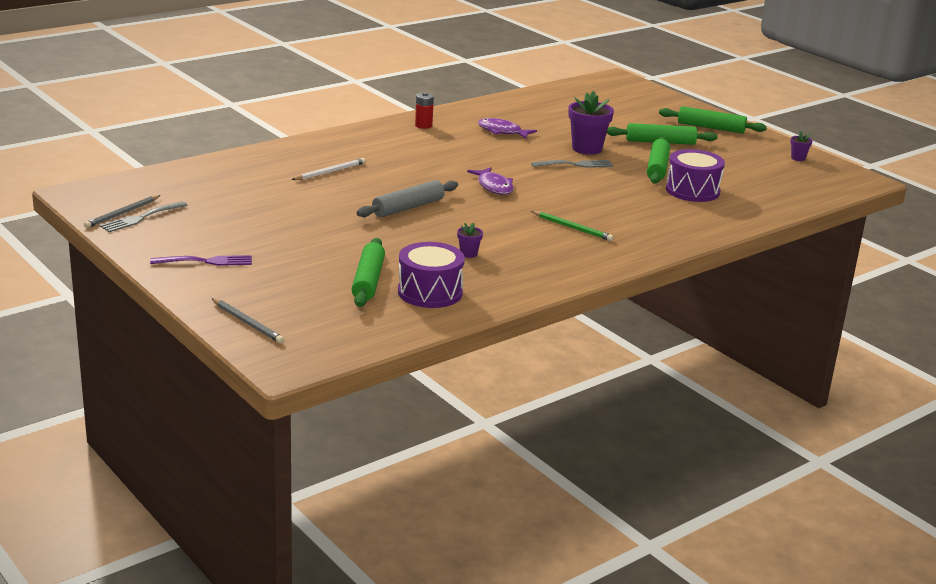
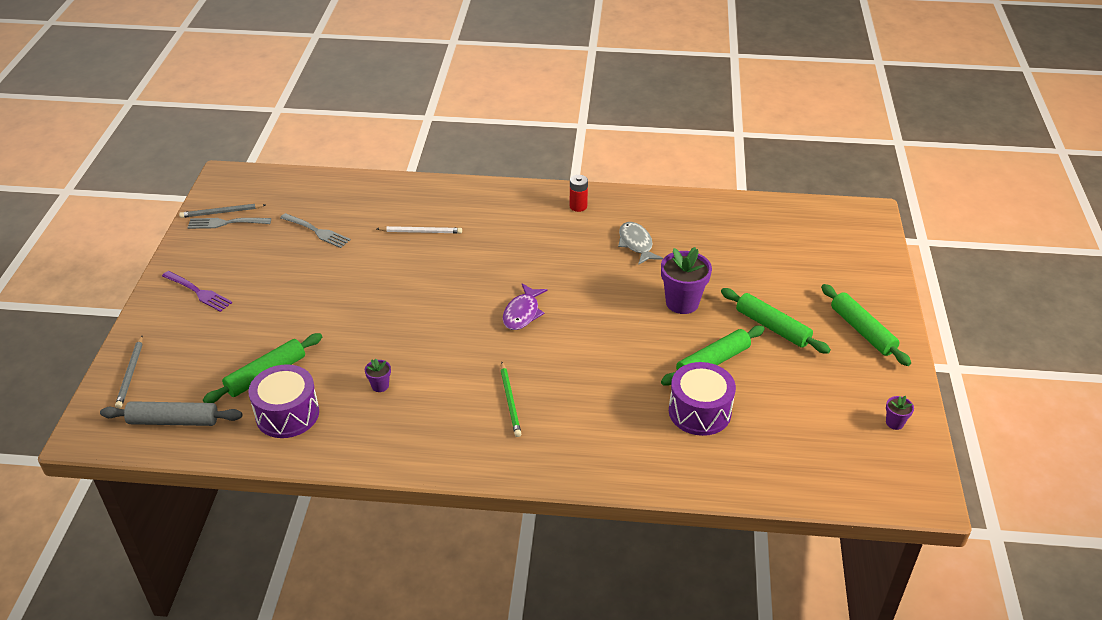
camera: 45 degrees right, 15 degrees up
grey rolling pin [357,180,458,217] -> grey rolling pin moved to [100,401,242,426]
purple fish [478,118,537,139] -> grey fish [618,222,663,265]
grey fork [531,160,613,168] -> grey fork moved to [280,213,351,248]

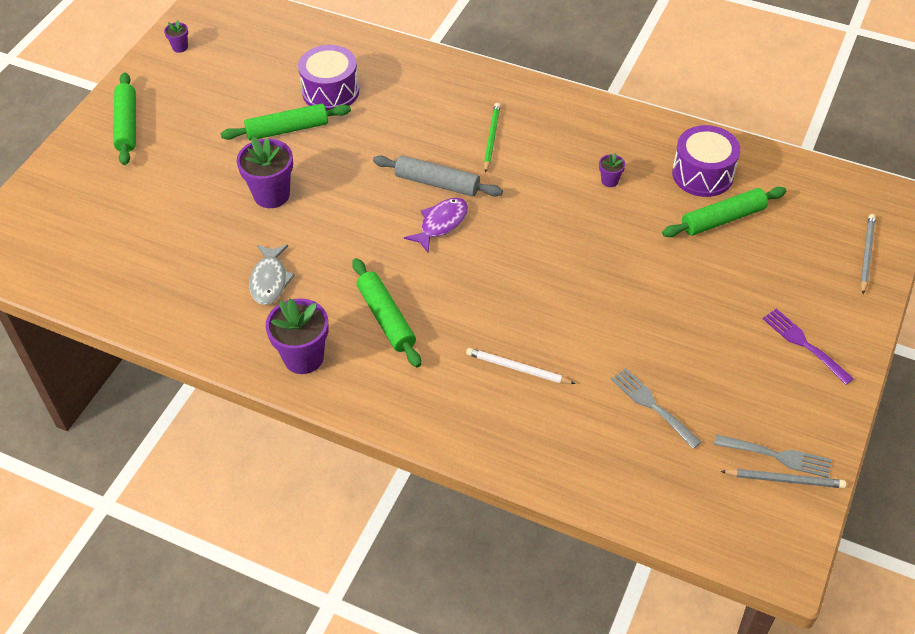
camera: 160 degrees left, 10 degrees up
grey rolling pin [100,401,242,426] -> grey rolling pin moved to [373,155,503,197]
red battery [569,175,588,212] -> purple flower pot [266,298,329,374]
green rolling pin [721,288,831,354] -> green rolling pin moved to [352,258,421,368]

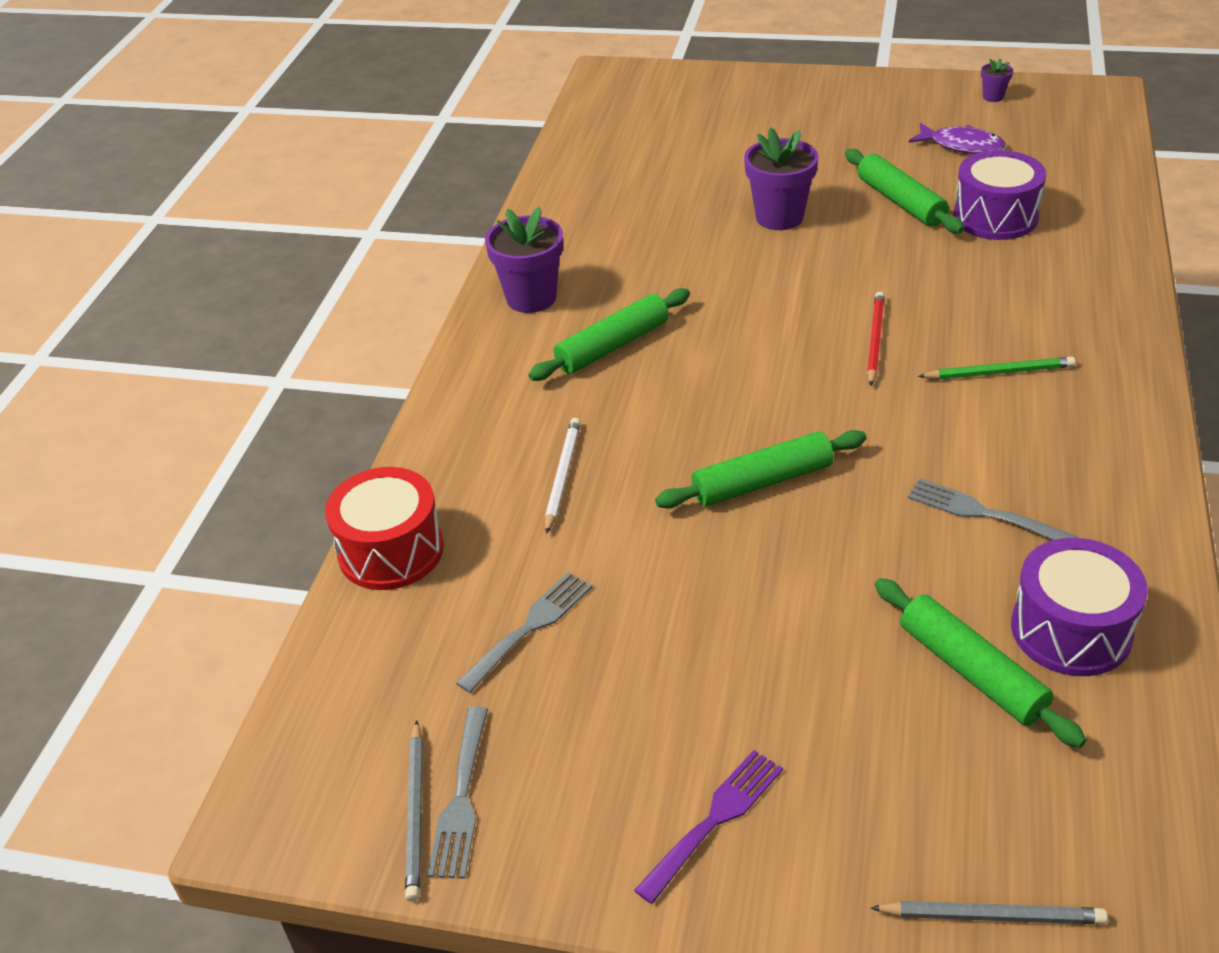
camera: 80 degrees right, 10 degrees down
green rolling pin [113,72,136,165] -> green rolling pin moved to [655,430,867,509]
grey fish [249,245,295,305] -> none
grey rolling pin [373,155,503,197] -> red pencil [867,291,885,386]
purple fish [404,198,468,252] -> purple fish moved to [909,123,1005,154]
purple flower pot [599,153,625,187] -> grey fork [907,478,1078,540]
none -> red drum [325,467,444,590]

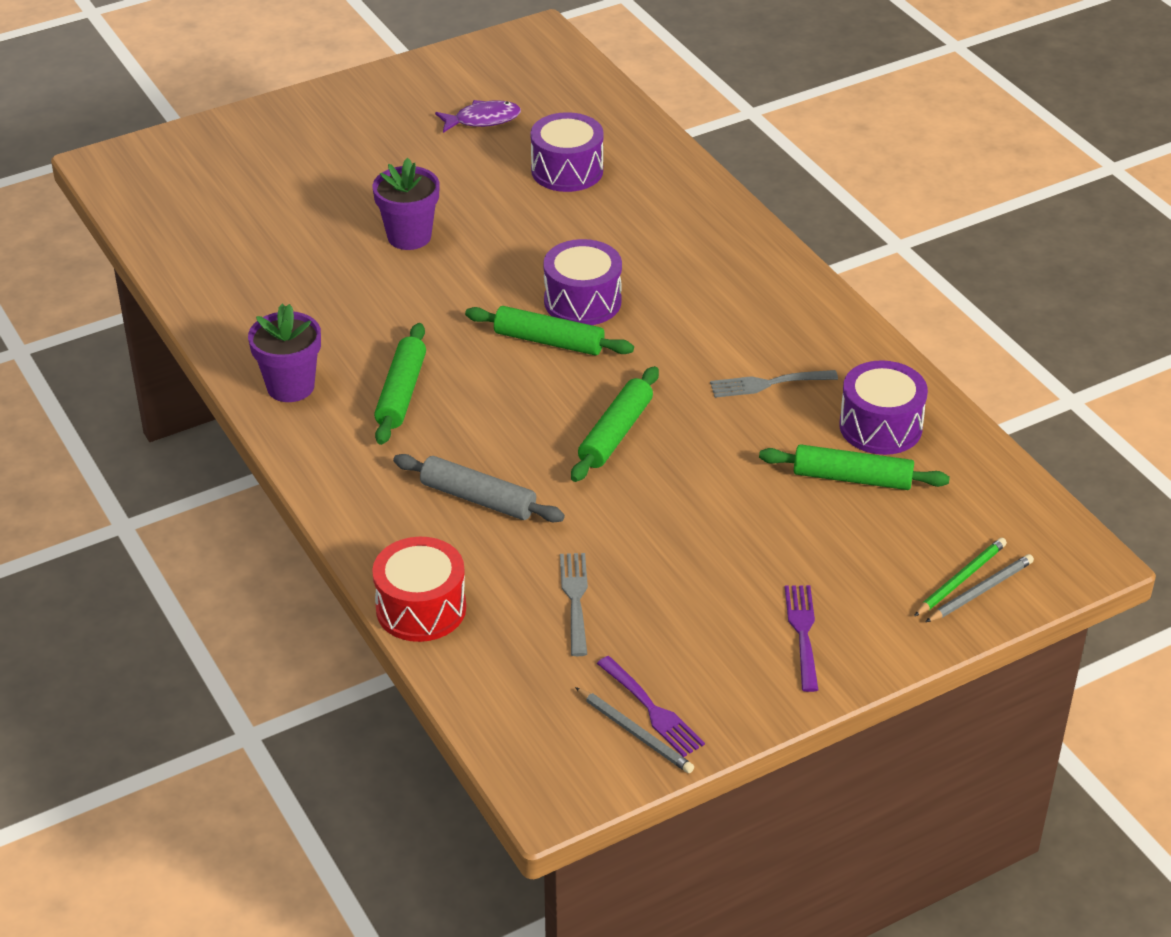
camera: 45 degrees left, 0 degrees up
grey fork [427,706,488,879] -> purple fork [597,656,705,757]
white pencil [545,418,581,534] -> grey rolling pin [393,454,565,522]
green rolling pin [845,149,964,233] -> green rolling pin moved to [465,306,634,355]
red pencil [867,291,885,386] -> purple drum [543,239,622,325]
green pencil [918,357,1075,380] -> green pencil moved to [914,538,1007,616]
purple flower pot [981,58,1013,102] -> none

